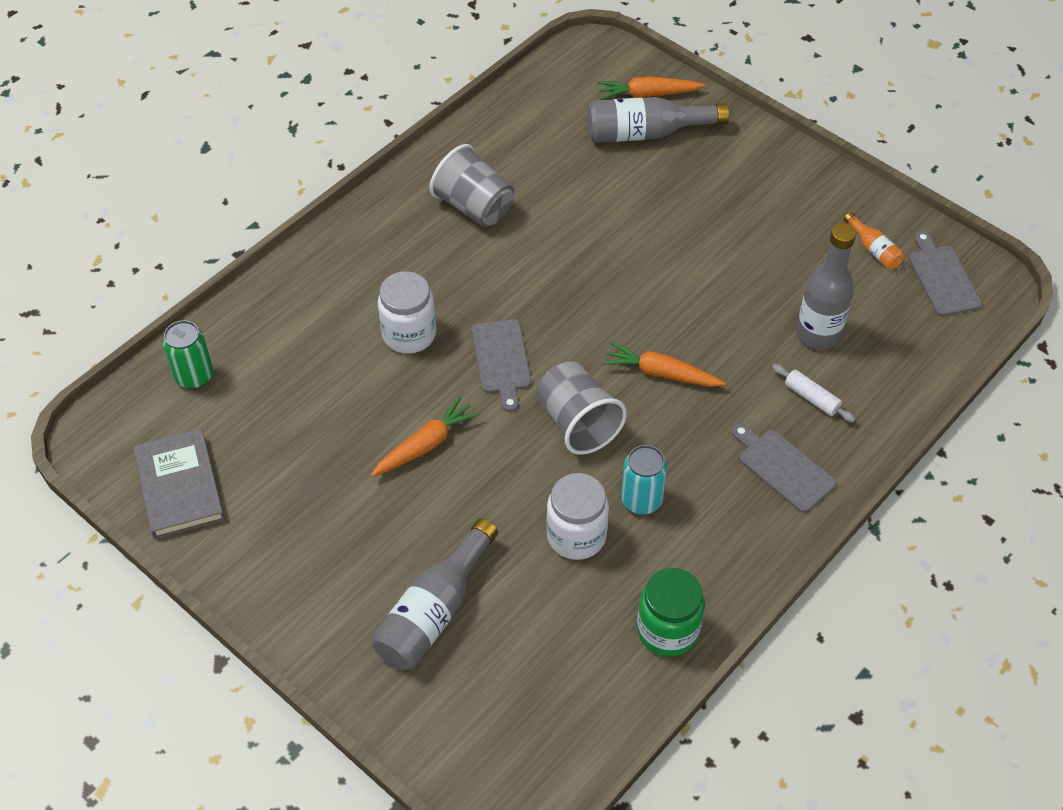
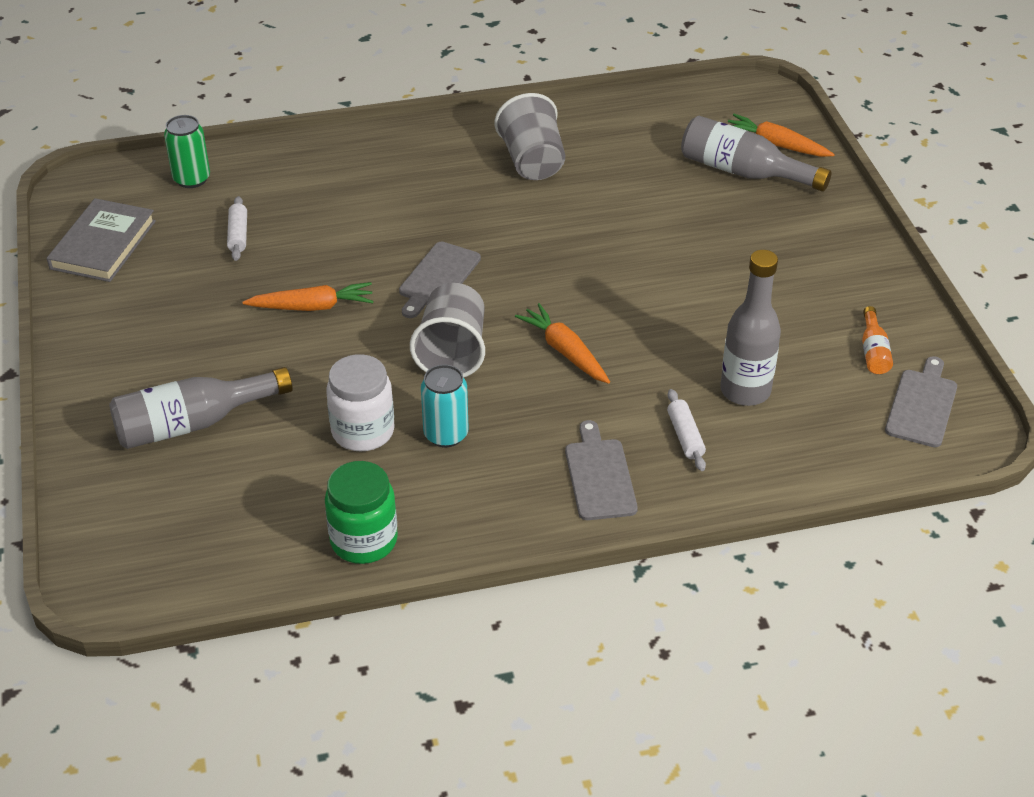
camera: 35 degrees right, 10 degrees down
white jar [378,271,436,354] -> none
none -> white rolling pin [227,196,247,261]

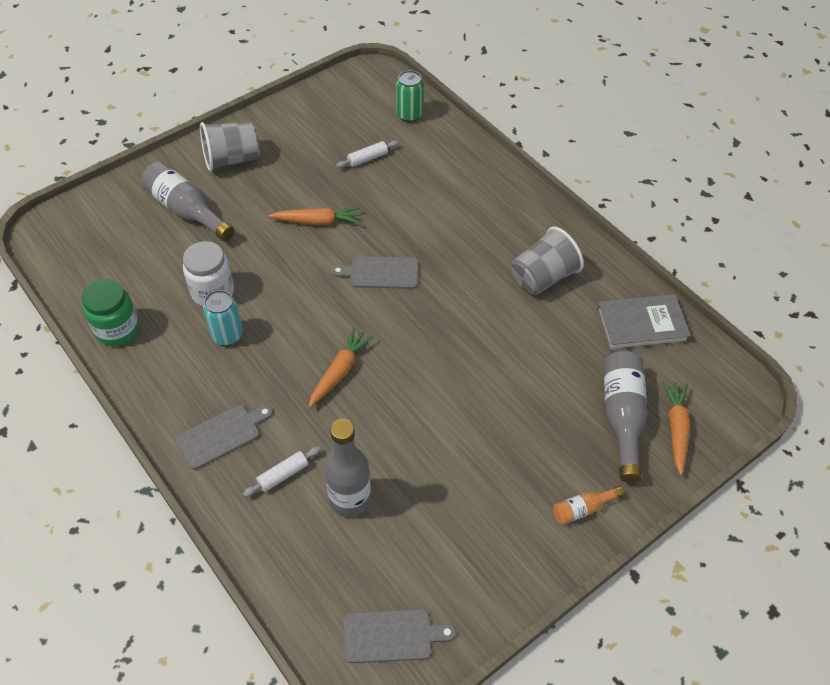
camera: 65 degrees right, 10 degrees up
grey book [47,198,156,282] -> grey book moved to [597,294,691,351]
orange carrot [243,282,373,311] -> orange carrot turned 60 degrees counterclockwise [269,207,360,225]
grey cup [410,283,485,378] -> grey cup moved to [200,121,260,172]
orange bottle [862,306,893,374] -> orange bottle moved to [553,486,624,525]

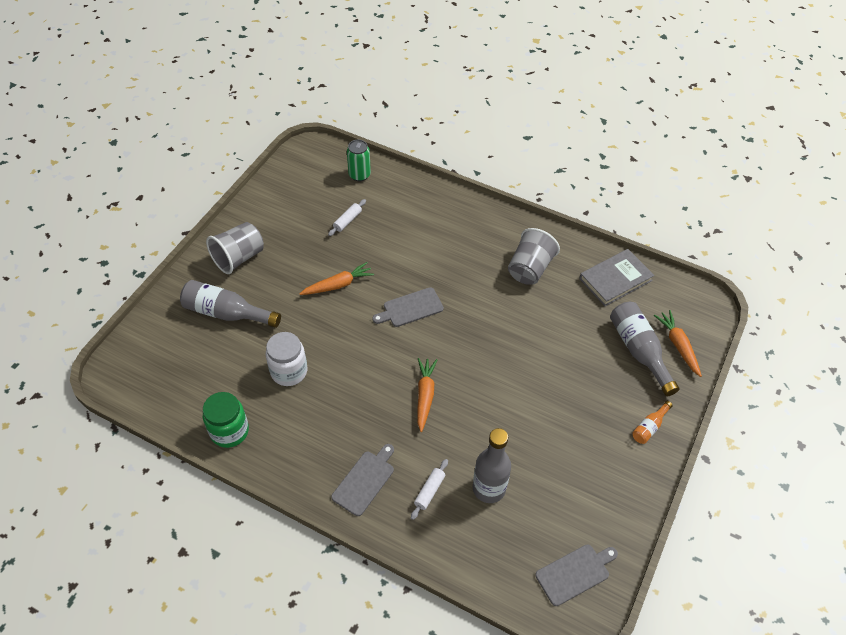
camera: 25 degrees left, 0 degrees up
turquoise can [203,290,243,346] -> none

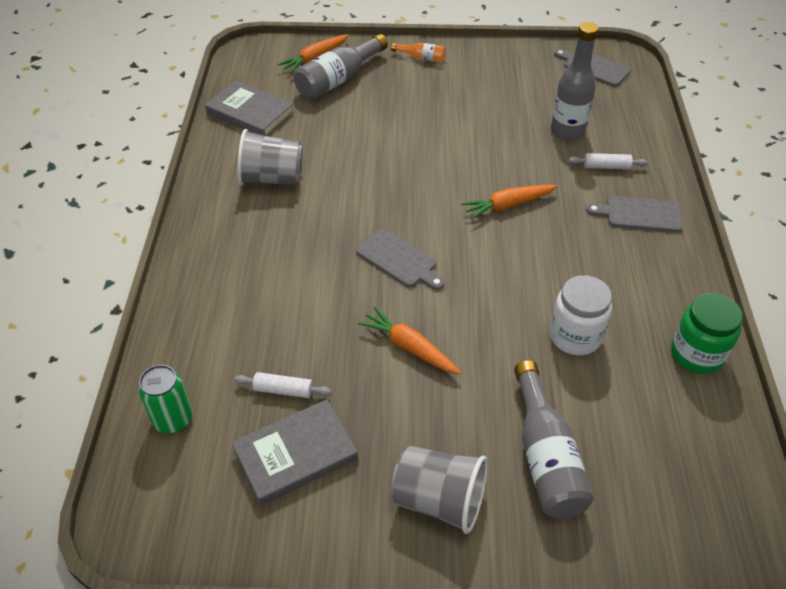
camera: 115 degrees left, 5 degrees down
none -> grey book [232,399,358,506]

